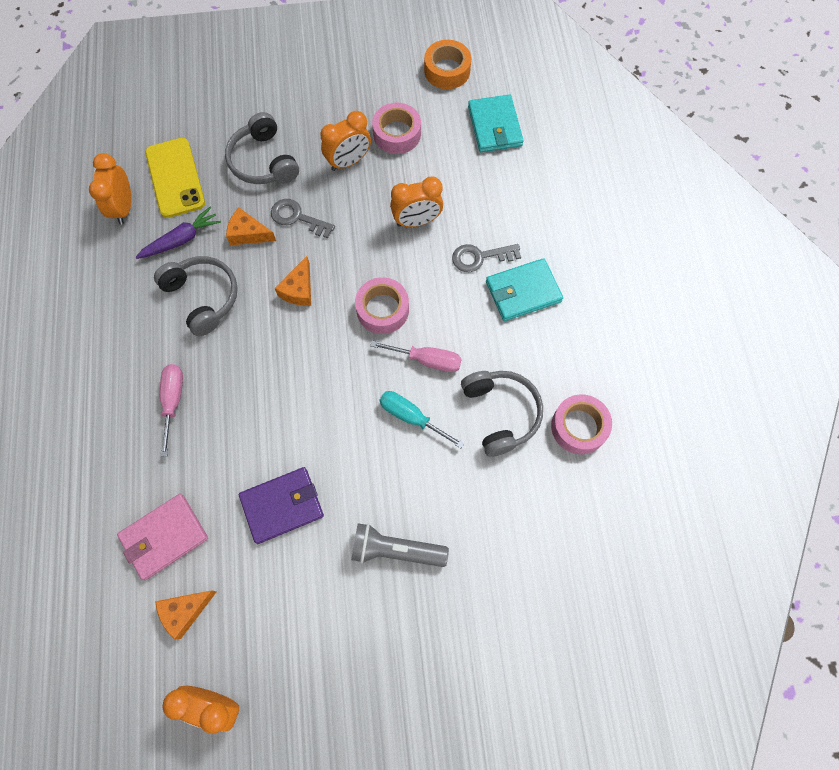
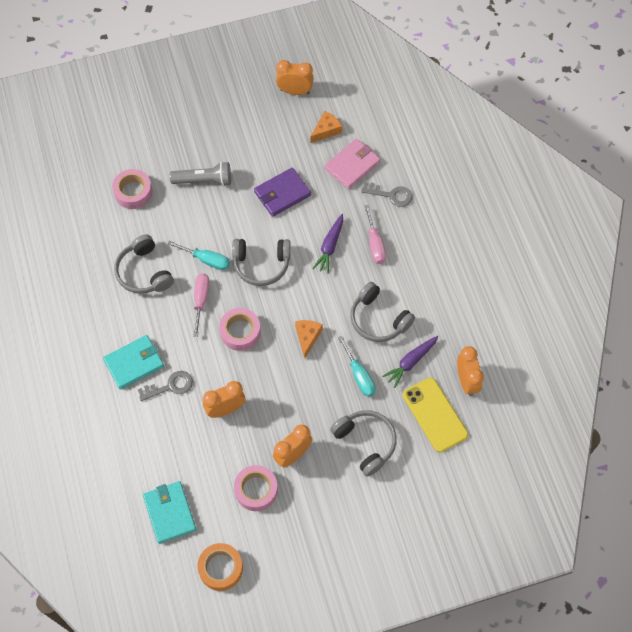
camera: 170 degrees right, 5 degrees down
orange cheese [226,208,276,245] -> turquoise screwdriver [338,336,376,397]
grey key [271,199,335,238] -> grey key moved to [361,182,413,207]
pink screwdriver [370,341,462,372] -> pink screwdriver turned 90 degrees clockwise [193,273,209,337]
pink tape [551,394,612,454] -> pink tape moved to [112,169,153,209]
none -> grey headphones [232,239,291,286]
none -> purple carrot [312,214,343,274]

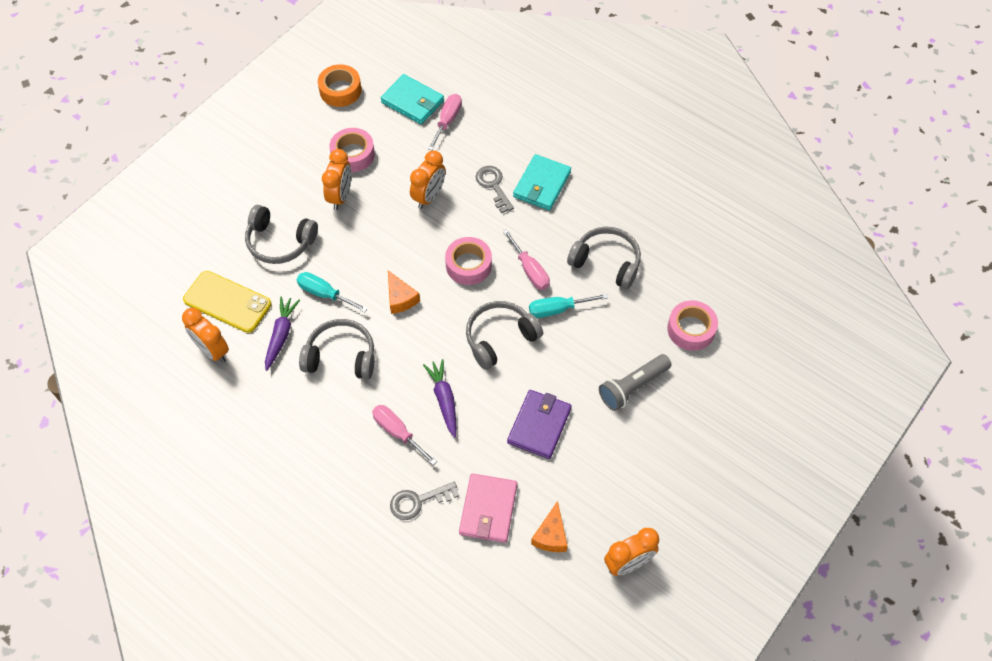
camera: 145 degrees right, 5 degrees down
grey key [138,371,193,401] -> grey key turned 120 degrees clockwise [476,166,514,213]
none -> pink screwdriver [428,94,462,151]

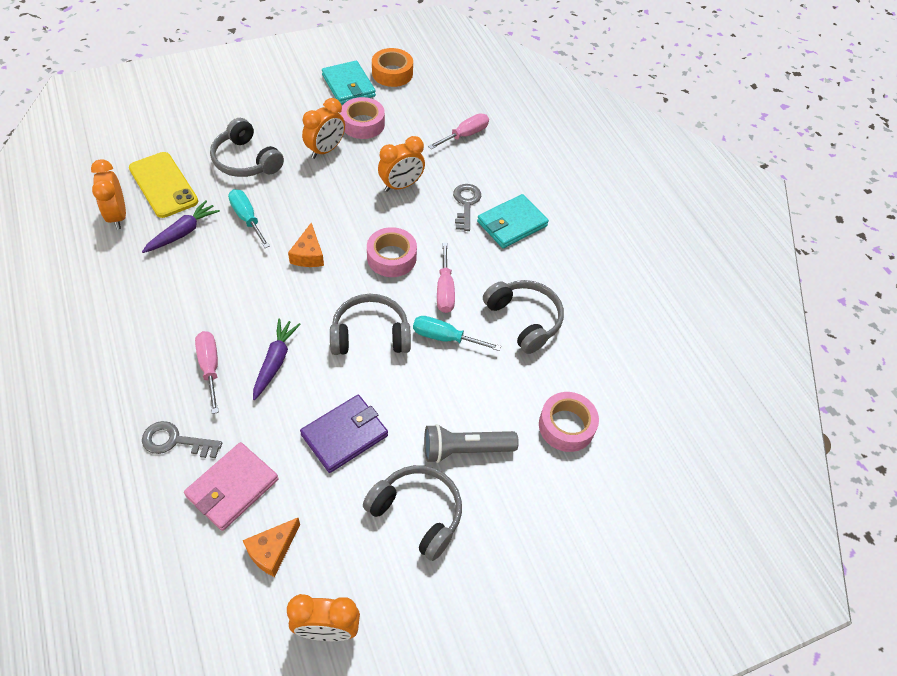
camera: 25 degrees right, 5 degrees down
grey headphones [299,319,375,380] -> grey headphones moved to [363,465,462,561]
turquoise wallet [381,74,444,124] -> turquoise wallet moved to [322,61,376,105]

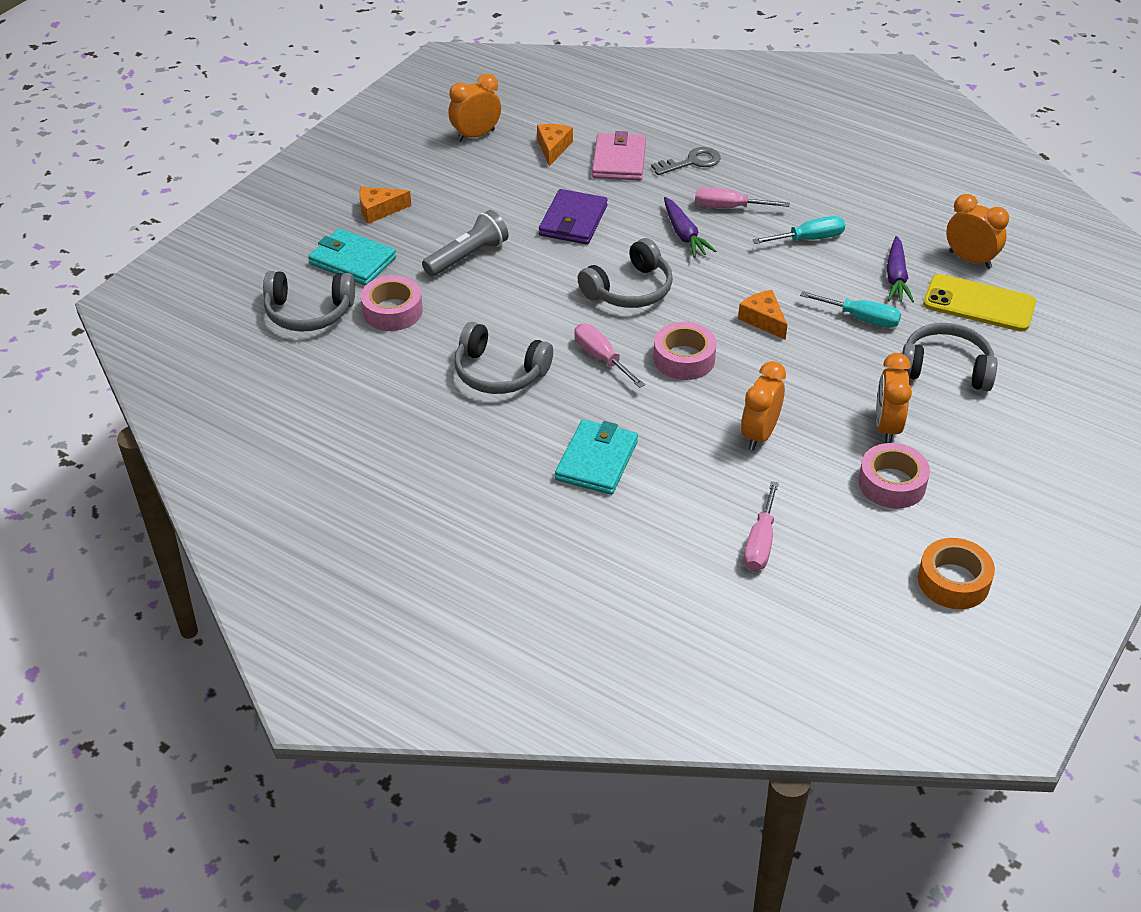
camera: 150 degrees right, 10 degrees down
pink screwdriver [195,331,219,414] -> pink screwdriver turned 150 degrees clockwise [695,187,790,208]
turquoise wallet [322,61,376,105] -> turquoise wallet moved to [308,228,396,286]
grey headphones [363,465,462,561] -> grey headphones moved to [263,271,355,332]
turquoise screwdriver [413,316,501,351] -> turquoise screwdriver moved to [753,216,845,244]
grey key [453,184,481,231] -> none
none -> orange cheese [359,187,411,224]

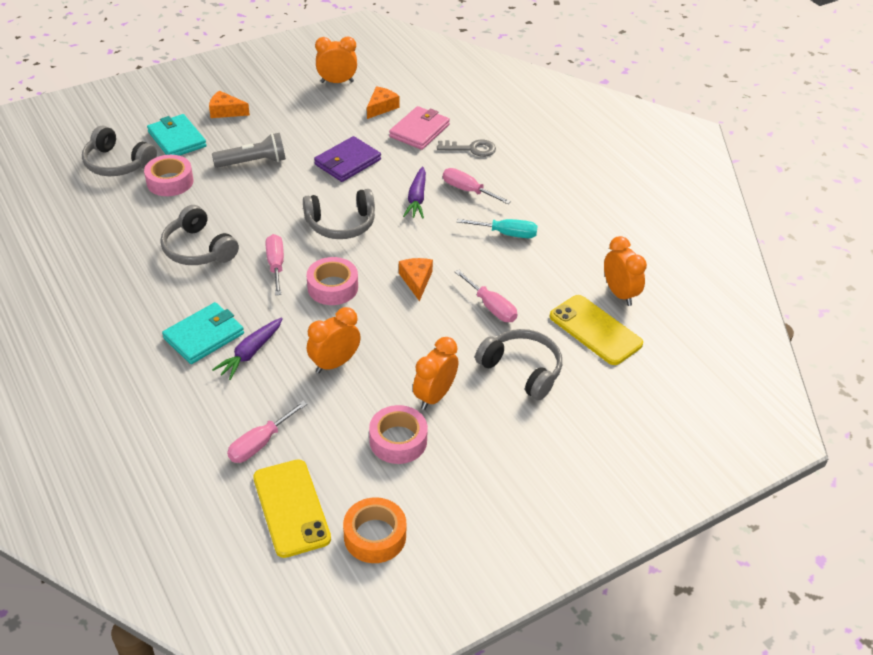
camera: 25 degrees right, 0 degrees up
turquoise screwdriver [800,291,901,328] -> pink screwdriver [455,269,517,322]
purple carrot [887,236,914,302] -> purple carrot moved to [212,318,283,380]
none -> yellow phone [253,459,331,558]

